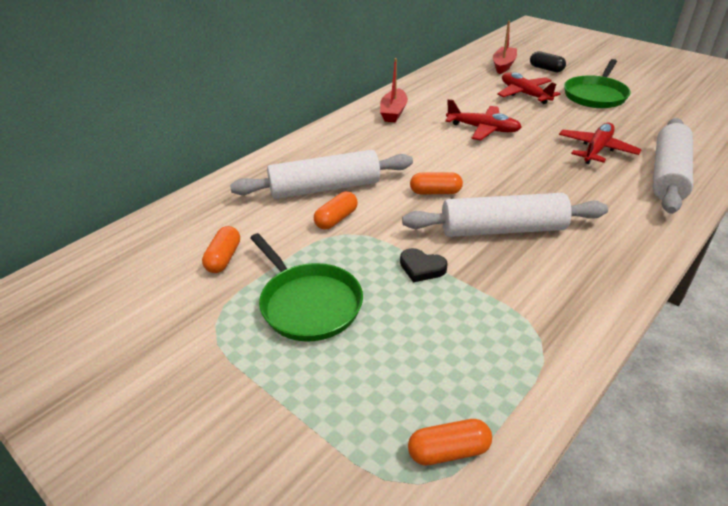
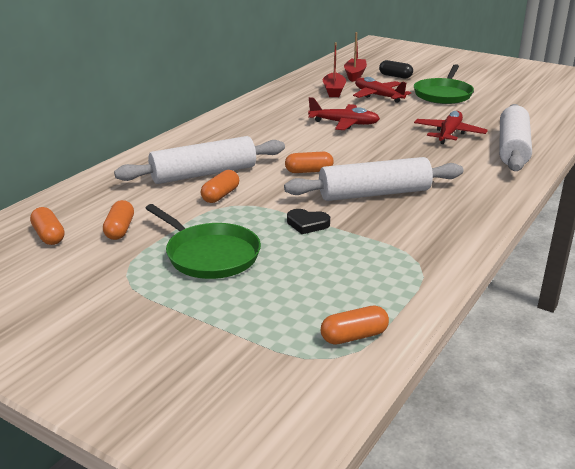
camera: 10 degrees left, 10 degrees down
red boat [380,58,408,122] -> red boat moved to [323,42,346,97]
none -> orange capsule [30,207,64,245]

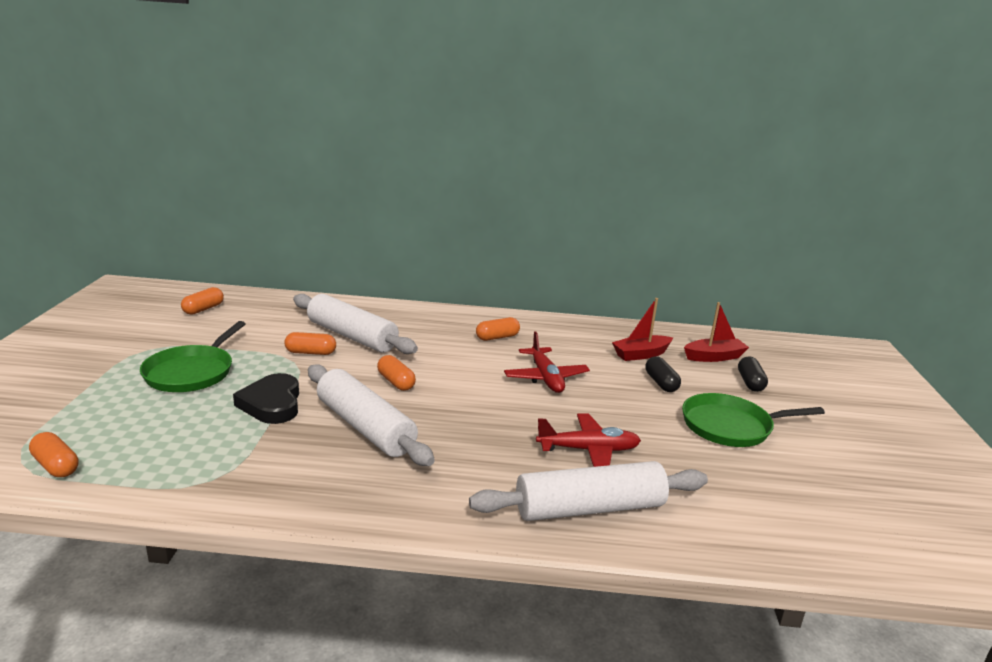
camera: 60 degrees right, 5 degrees down
orange capsule [103,200,134,240] -> orange capsule moved to [476,317,520,341]
black heart [287,209,330,234] -> black heart [233,373,299,424], size x1.64
red plane [353,77,411,103] -> black capsule [646,356,681,392]

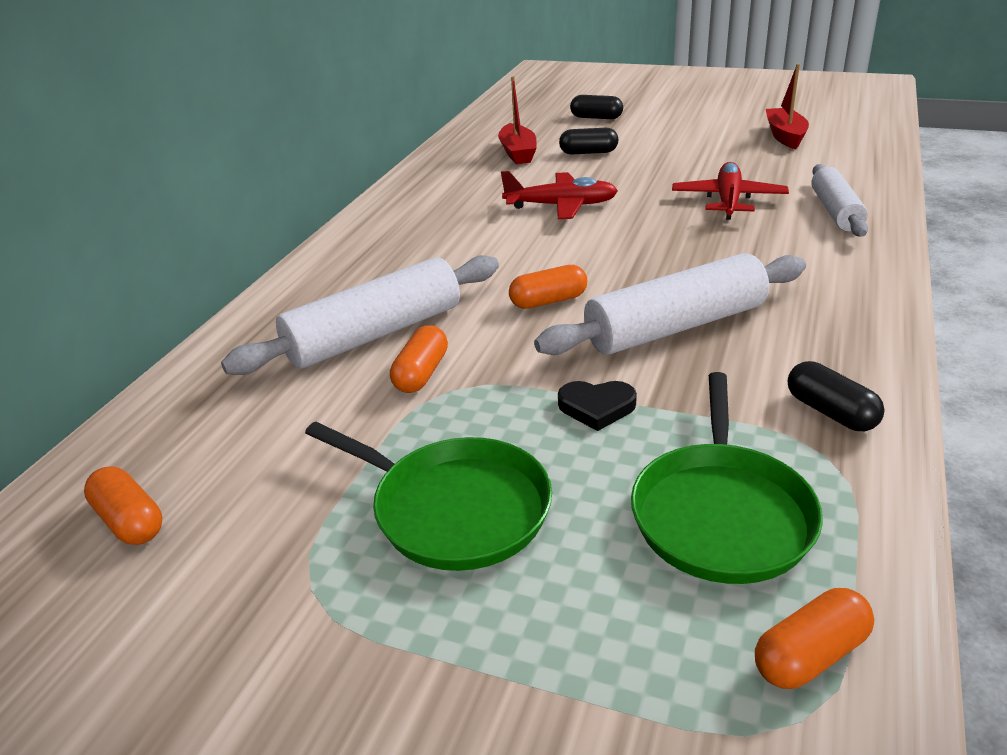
camera: 70 degrees left, 10 degrees up
black heart [233,373,299,424] -> black heart [558,381,637,431], size x0.61
white rolling pin [469,461,708,521] -> white rolling pin [811,164,868,237], size x0.64
orange capsule [476,317,520,341] -> none
green pan [682,393,825,447] -> green pan moved to [631,372,823,584]
red boat [684,302,749,362] -> red boat moved to [766,64,809,149]
none -> black capsule [788,361,885,431]

